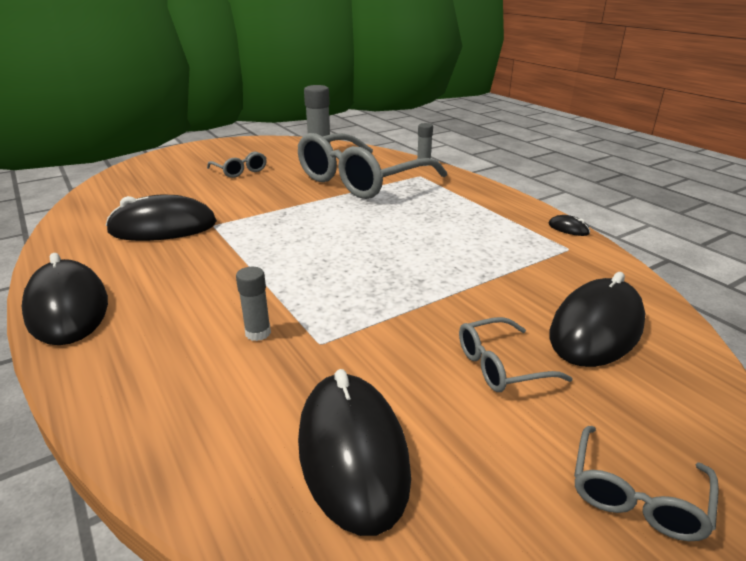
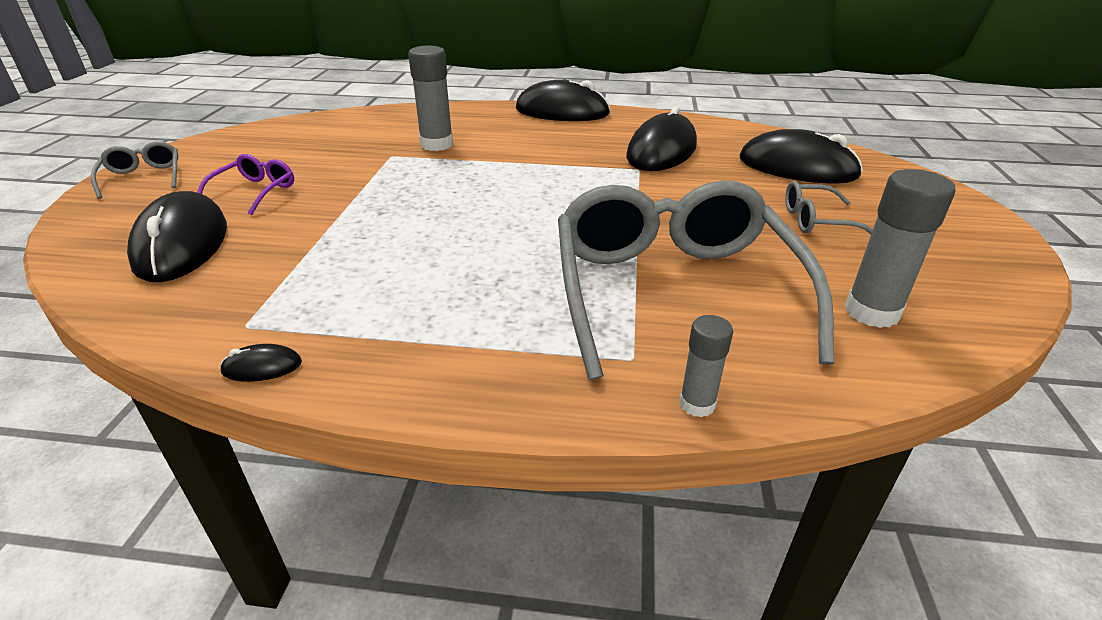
camera: 130 degrees right, 5 degrees up
grey glue stick [236,267,271,341] -> grey glue stick [408,46,453,151], size x1.72
black mouse [298,369,411,536] -> black mouse moved to [740,129,863,184]
grey glasses [459,317,573,392] -> purple glasses [197,154,294,215]

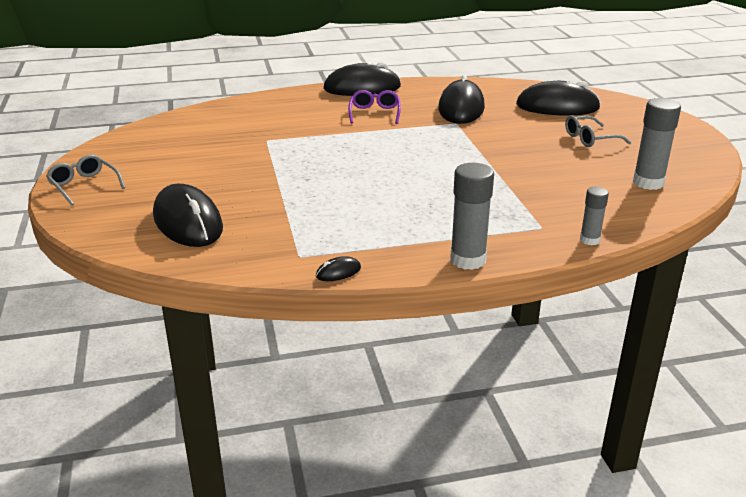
camera: 20 degrees left, 5 degrees down
purple glasses [197,154,294,215] -> purple glasses moved to [348,90,401,124]
grey glue stick [408,46,453,151] -> grey glue stick moved to [450,163,494,270]
grey glasses [558,180,834,380] -> none

